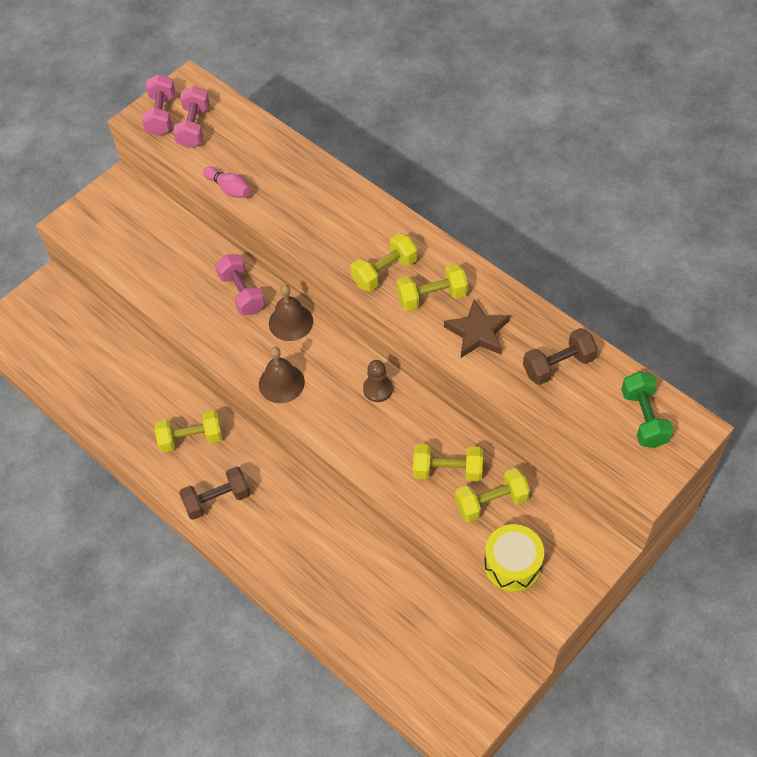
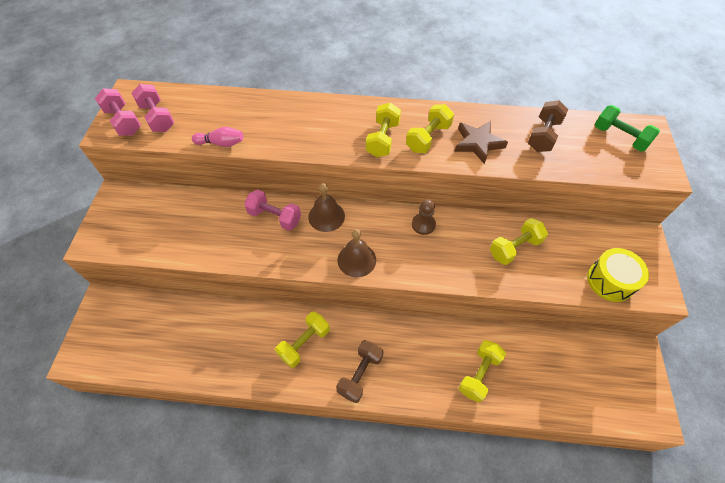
camera: 40 degrees left, 0 degrees up
yellow dumbbell [455,468,530,522] -> yellow dumbbell moved to [459,340,506,403]

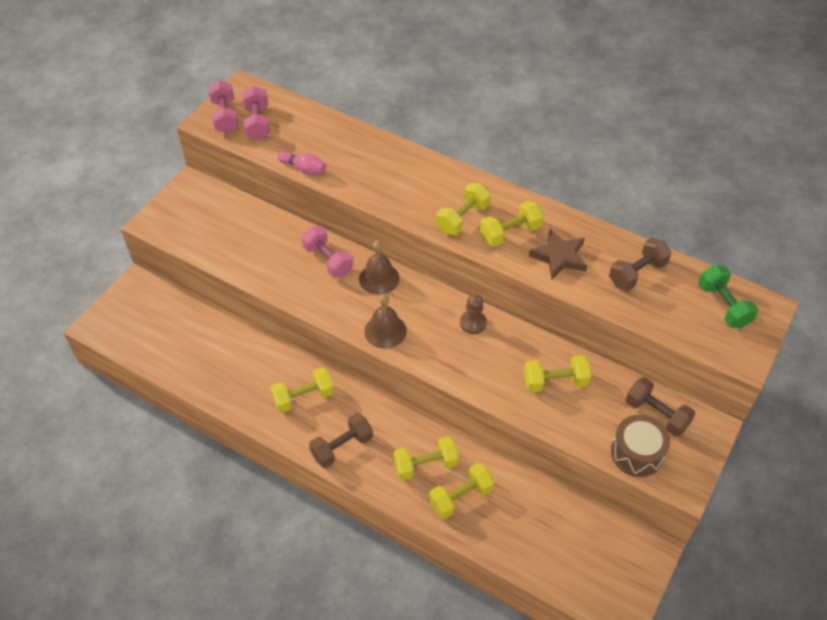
camera: 25 degrees right, 5 degrees down
yellow drum [587,248,649,302] -> brown drum [611,415,670,477]
none -> yellow dumbbell [393,436,459,480]
none -> brown dumbbell [626,377,695,437]

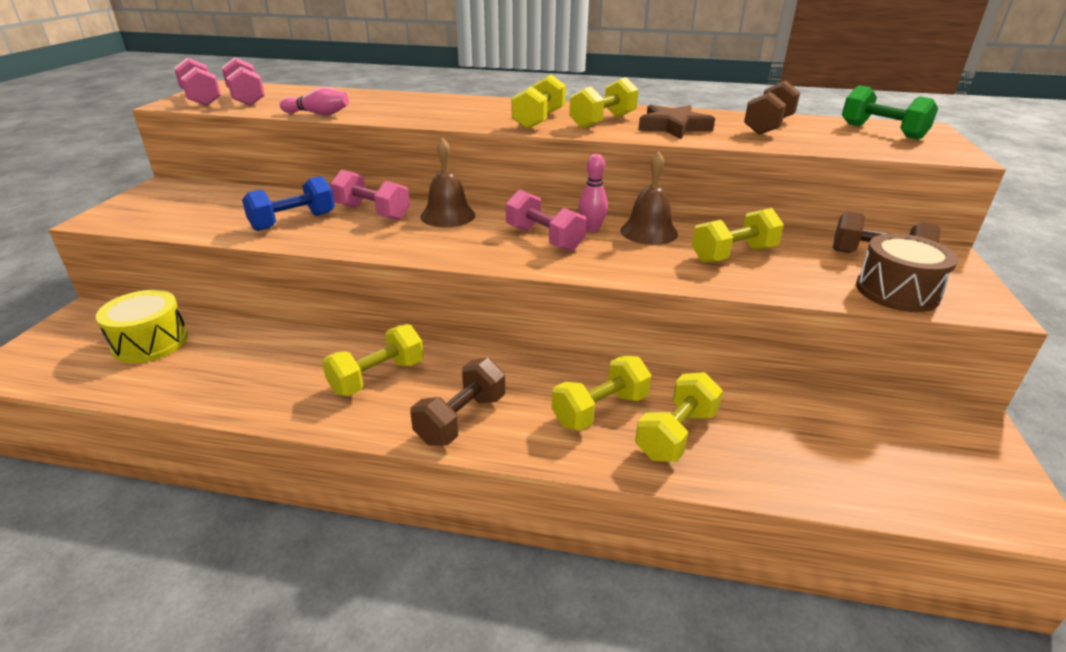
camera: 20 degrees left, 20 degrees down
brown bell [364,294,407,349] -> brown bell moved to [620,152,678,245]
brown pawn [460,294,487,334] -> pink bowling pin [578,154,608,232]
none -> yellow drum [96,290,188,363]
none -> blue dumbbell [242,176,335,231]
none -> pink dumbbell [506,189,587,251]

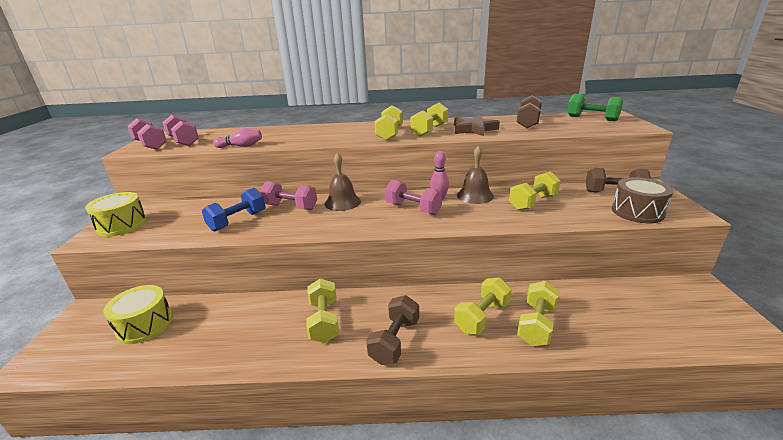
camera: 10 degrees left, 5 degrees down
yellow dumbbell [322,324,424,396] -> yellow dumbbell turned 45 degrees counterclockwise [306,279,339,343]
none -> yellow drum [85,192,147,237]

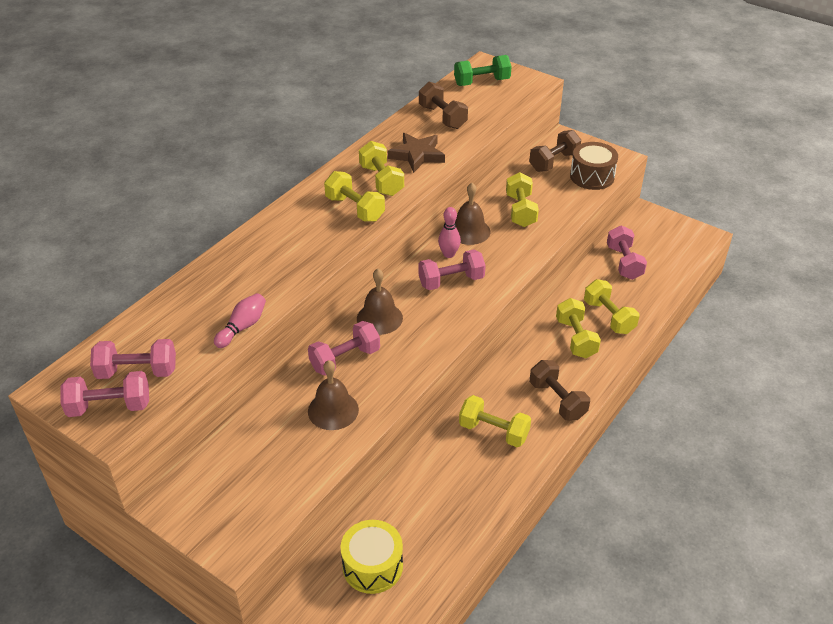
camera: 55 degrees left, 15 degrees up
yellow drum [85,192,147,237] -> none
blue dumbbell [202,188,266,231] -> brown bell [308,360,359,430]
none -> pink dumbbell [607,225,647,280]

